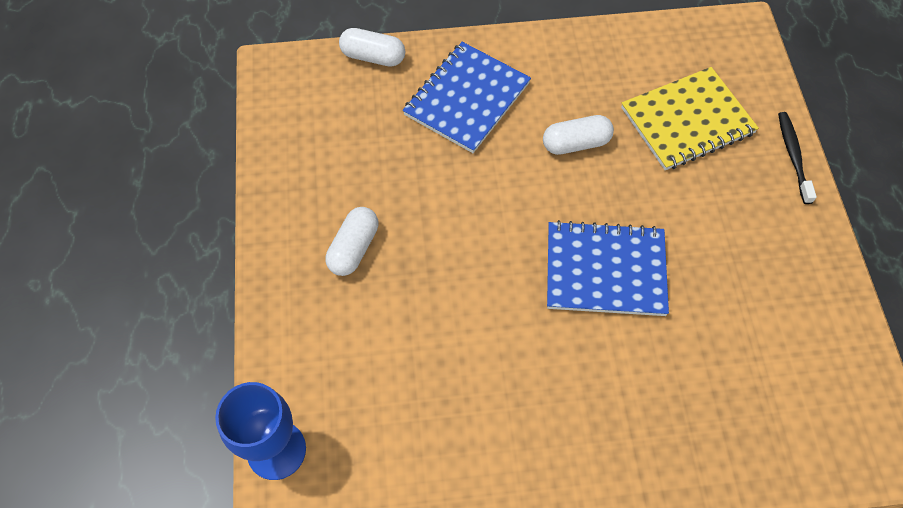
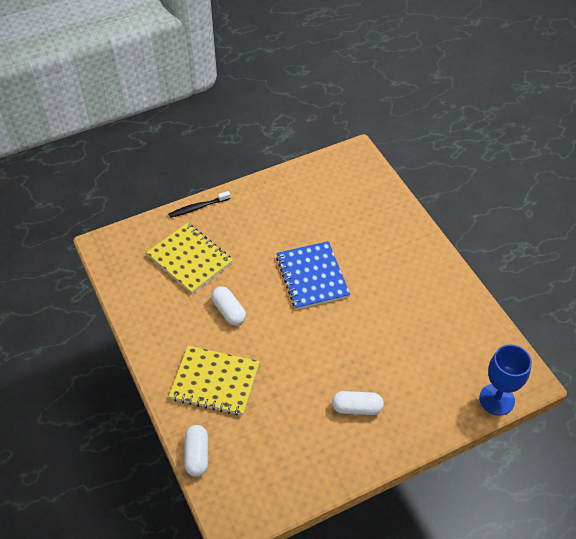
camera: 110 degrees left, 10 degrees down
blue notebook [403,42,531,153] -> yellow notebook [169,346,260,416]

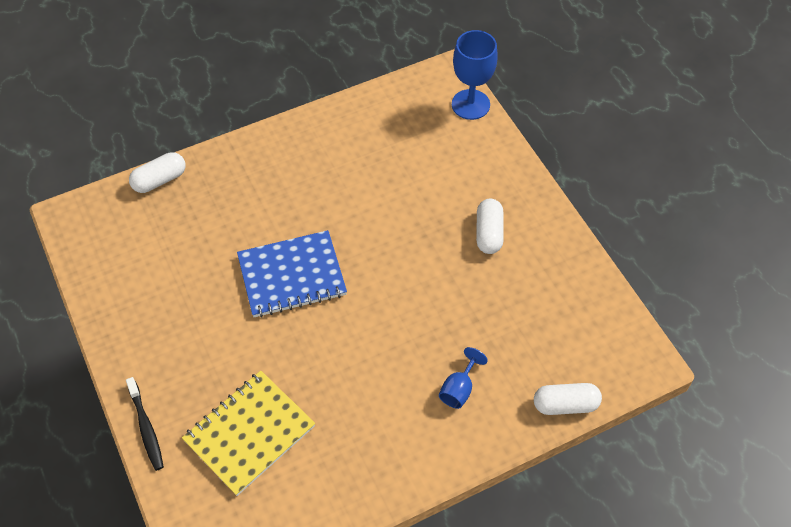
camera: 90 degrees left, 5 degrees up
yellow notebook [169,346,260,416] -> blue goblet [439,347,488,409]
white capsule [211,286,246,325] -> white capsule moved to [129,152,186,193]

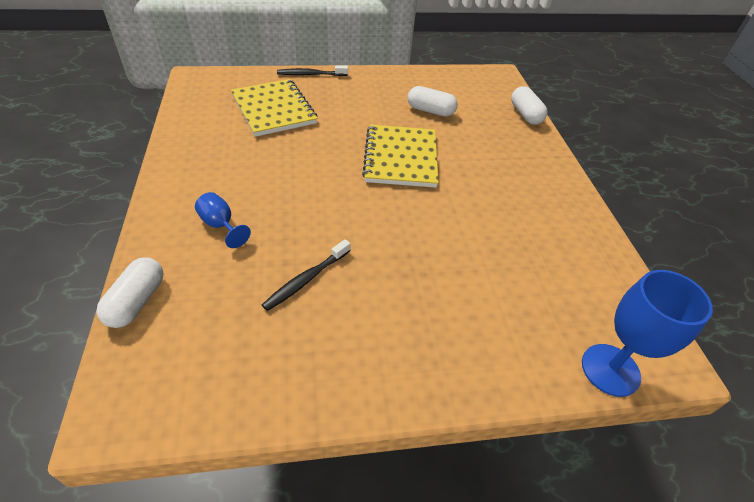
camera: 105 degrees right, 10 degrees down
blue notebook [237,230,347,317] -> yellow notebook [362,124,439,188]
white capsule [476,198,504,254] -> white capsule moved to [407,86,458,117]
none -> black toothbrush [262,239,351,311]

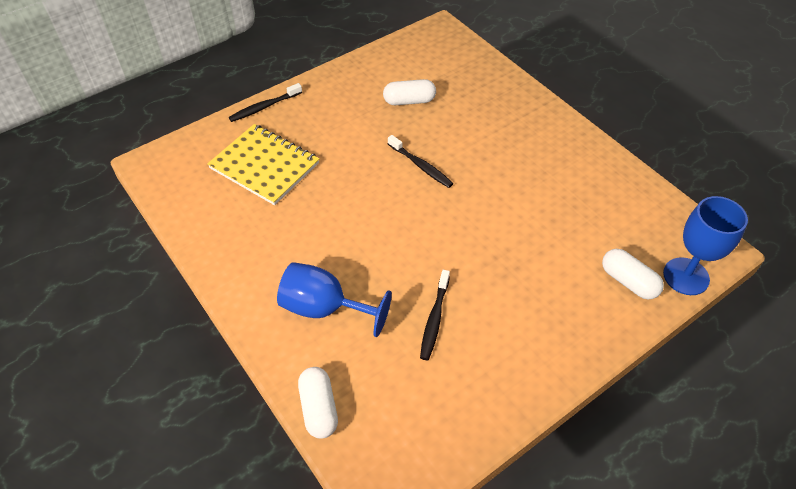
camera: 25 degrees left, 5 degrees up
blue goblet [195,192,251,248] -> blue goblet [277,262,392,337], size x1.77
yellow notebook [362,124,439,188] -> black toothbrush [388,135,453,188]
white capsule [511,86,548,125] -> white capsule moved to [602,249,664,300]

